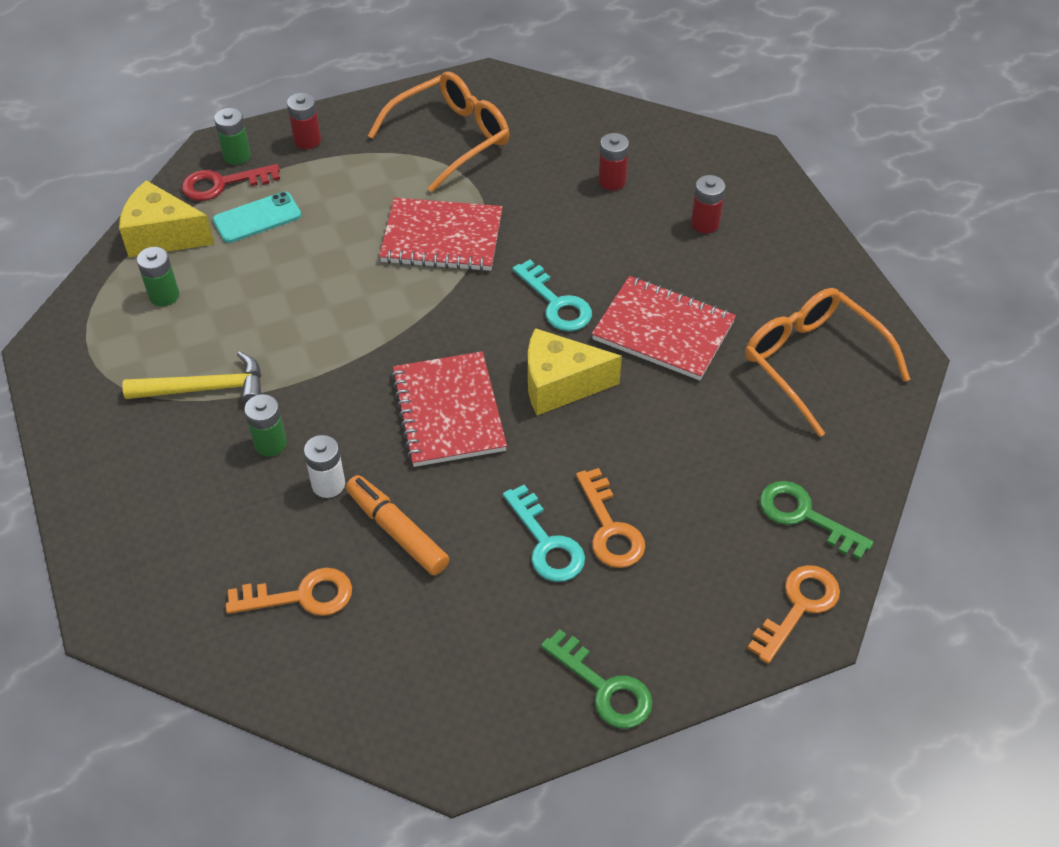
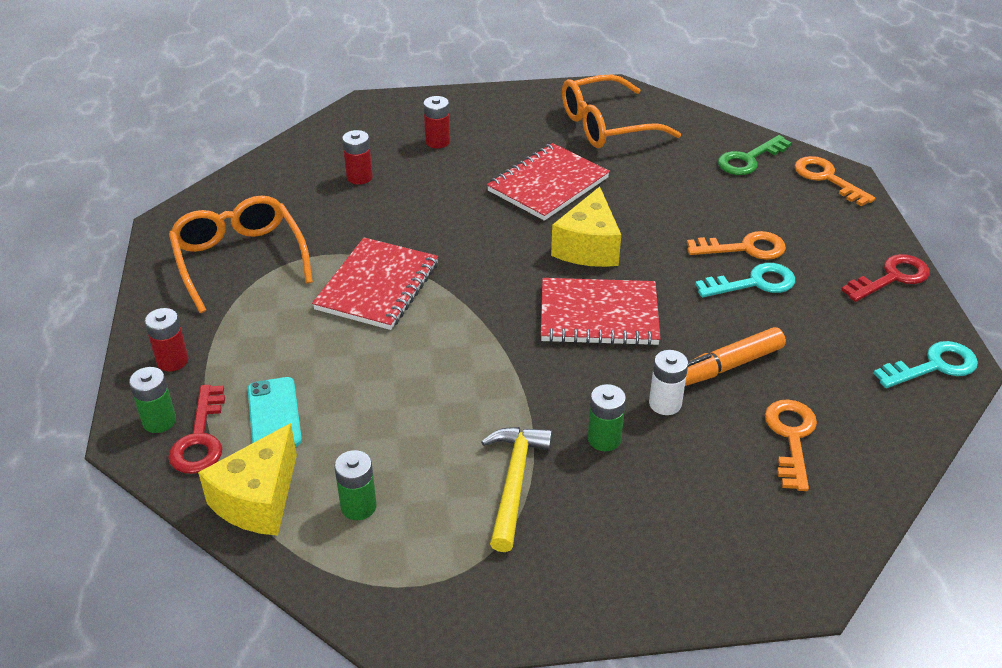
camera: 75 degrees left, 10 degrees down
turquoise key [512,259,592,331] -> turquoise key moved to [873,341,978,388]
green key [541,629,653,728] -> red key [841,254,930,302]

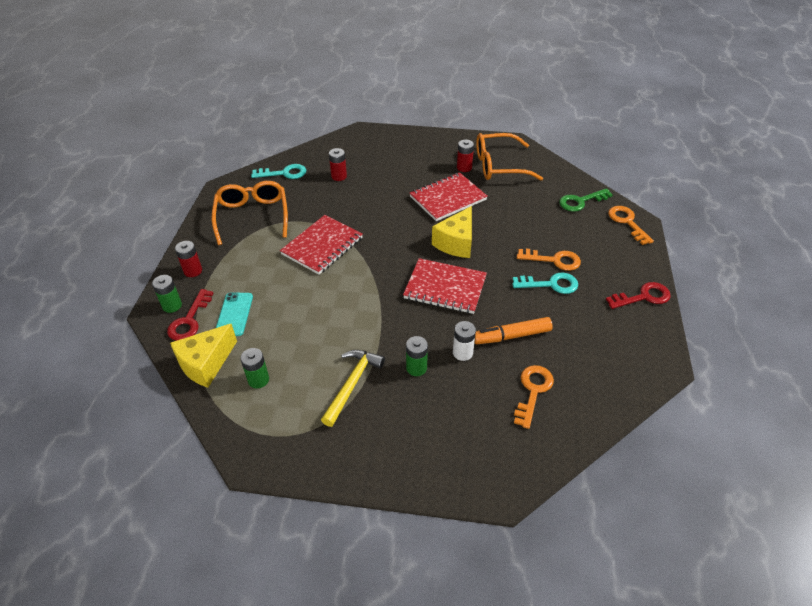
camera: 15 degrees right, 5 degrees up
red battery [423,96,450,148] -> red battery moved to [457,140,474,172]
turquoise key [873,341,978,388] -> turquoise key moved to [251,164,306,179]

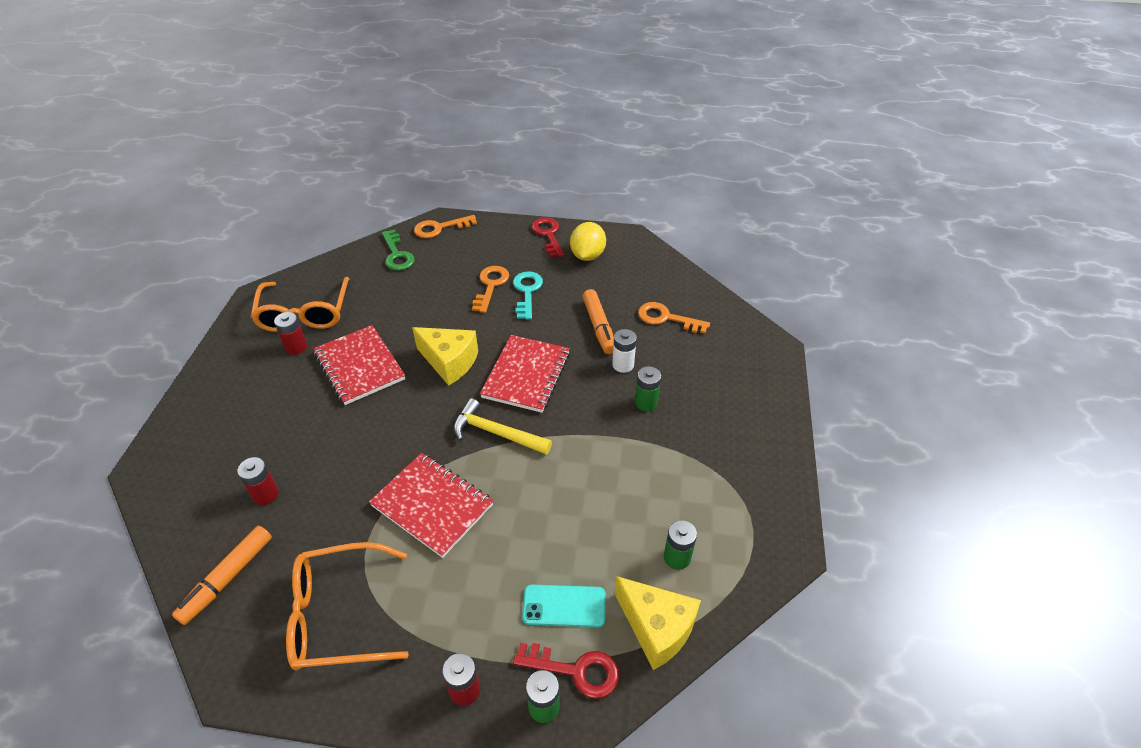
camera: 90 degrees left, 0 degrees up
turquoise key [251,164,306,179] -> orange marker [172,526,272,625]
yellow hammer [321,350,385,427] -> yellow hammer moved to [453,398,552,455]
none -> yellow lemon [570,222,606,261]

